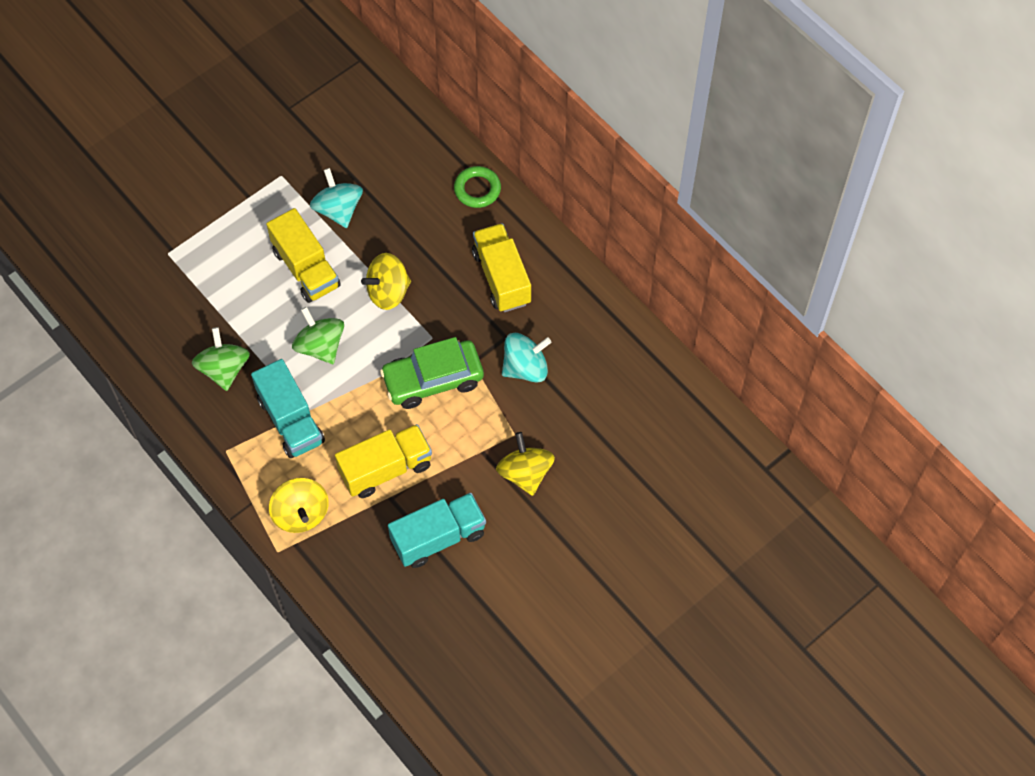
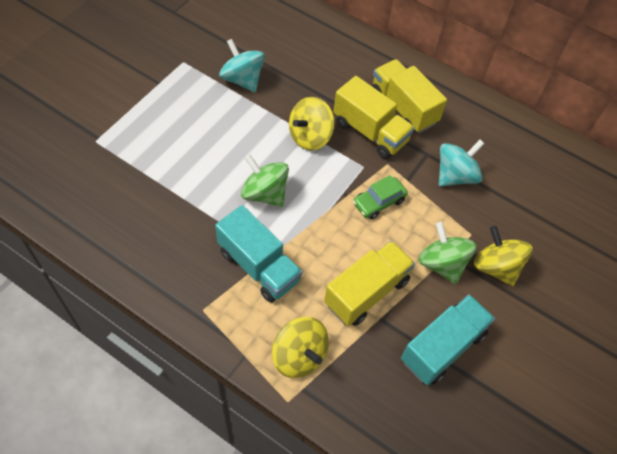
camera: 20 degrees left, 5 degrees down
green spinning top [192,327,250,391] -> green spinning top moved to [418,222,477,284]
yellow truck [266,208,341,303] -> yellow truck moved to [333,76,415,159]
green car [380,337,484,409] -> green car [353,175,408,220], size x0.58
green ring [454,166,501,208] -> none

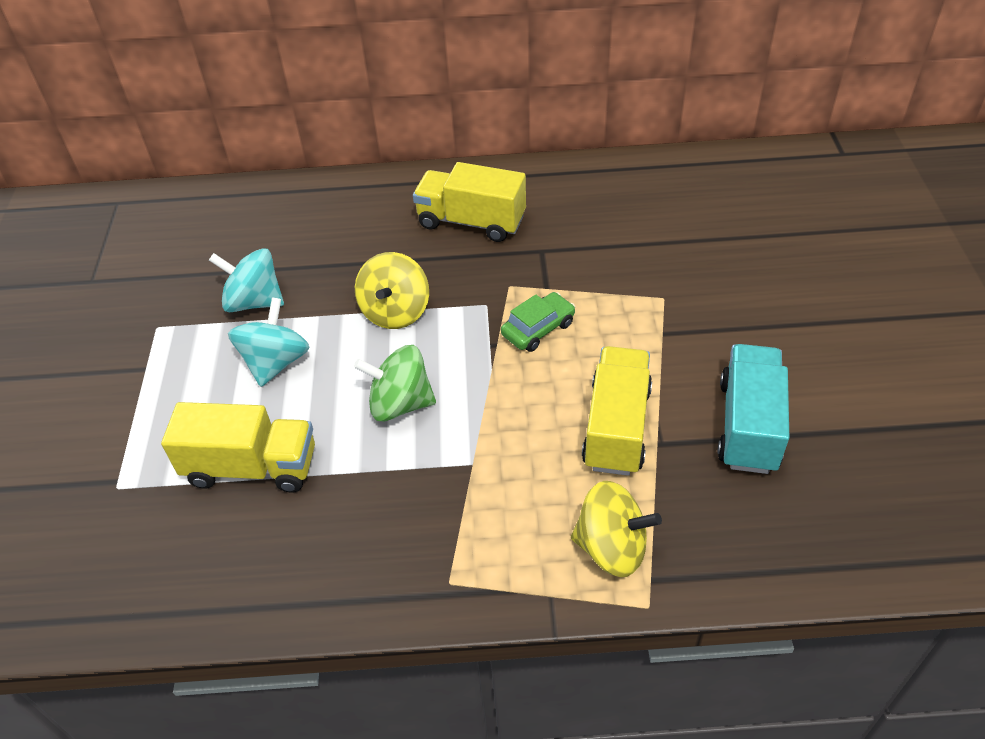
camera: 30 degrees left, 10 degrees down
turquoise truck [215,205,302,303] -> none
yellow truck [333,76,415,159] -> yellow truck moved to [161,402,315,493]
green car [353,175,408,220] -> green car turned 150 degrees counterclockwise [501,292,575,352]
green spinning top [418,222,477,284] -> none
turquoise spinning top [439,140,485,186] -> turquoise spinning top moved to [228,297,310,387]
yellow spinning top [474,226,533,286] -> none

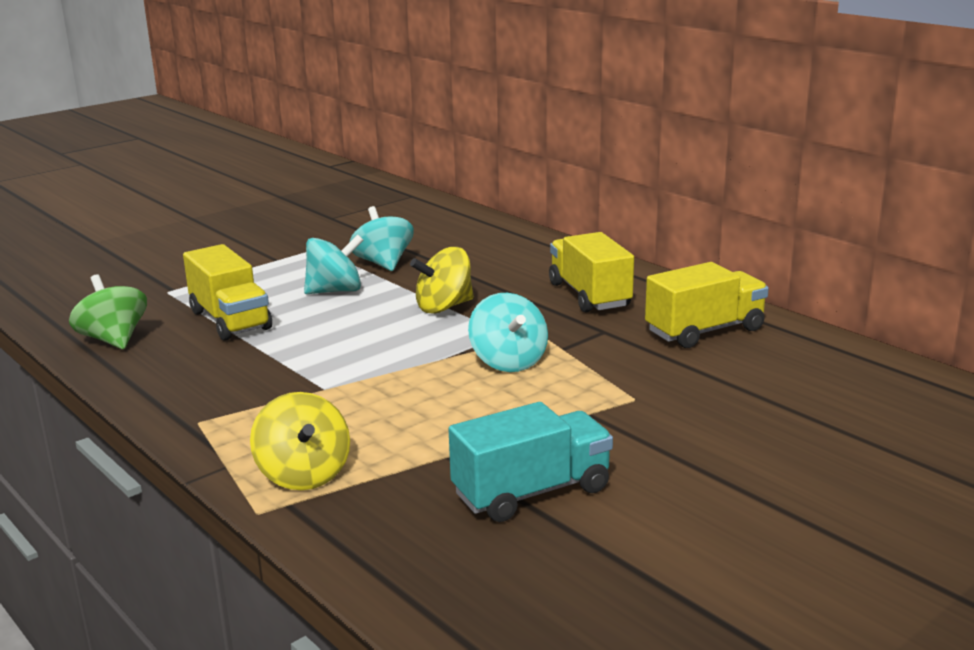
camera: 50 degrees right, 25 degrees down
green spinning top [354,345,436,422] -> green spinning top moved to [69,274,147,349]
green car [501,292,575,352] -> turquoise spinning top [468,293,548,372]
yellow truck [582,346,652,476] -> yellow truck moved to [645,262,769,348]

